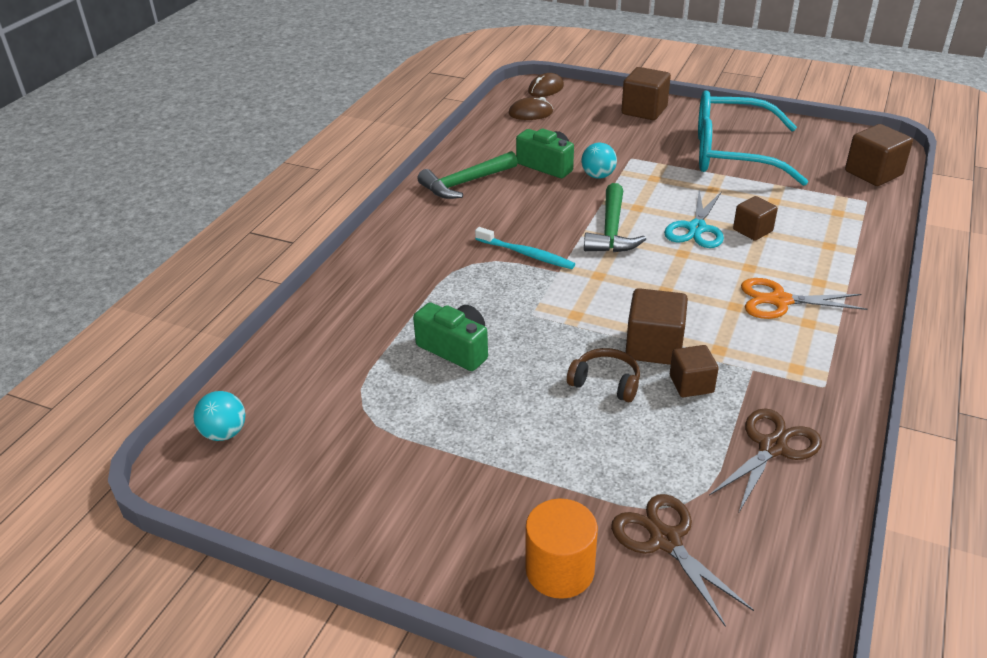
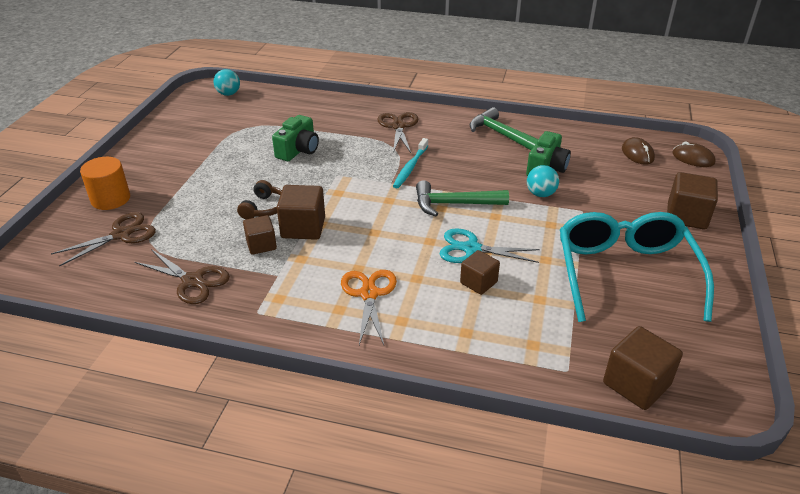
camera: 80 degrees right, 0 degrees up
none -> brown scissors [378,112,419,153]

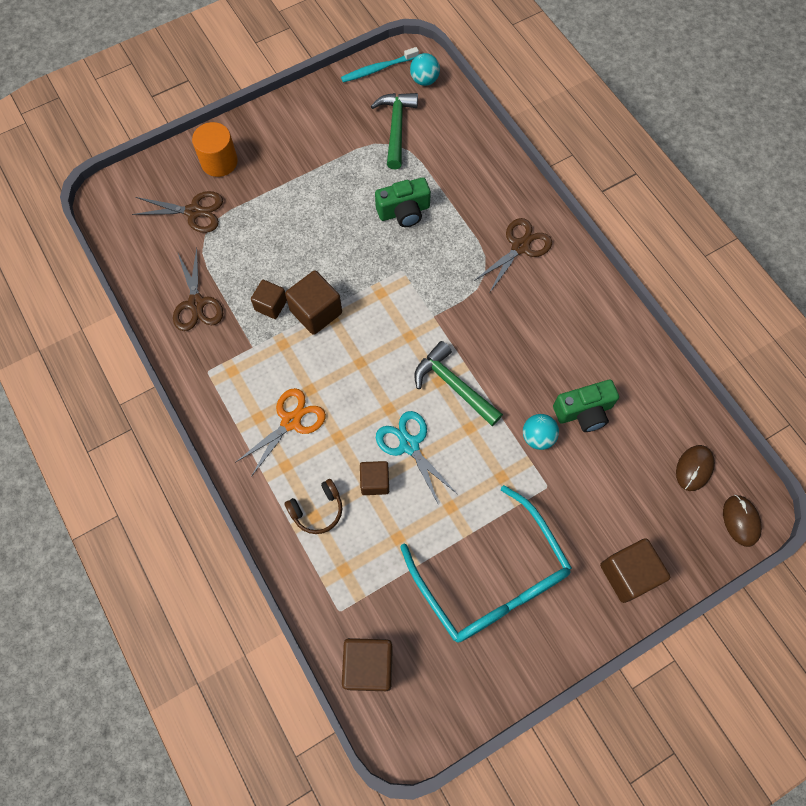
camera: 45 degrees right, 30 degrees up
brown headphones [237,180,282,219] -> brown headphones moved to [285,479,342,534]
turquoise toothbrush [393,138,428,188] -> turquoise toothbrush moved to [341,47,419,83]
green hammer [470,107,538,150] -> green hammer moved to [371,93,418,169]
turquoise glasses [560,212,714,322] -> turquoise glasses turned 105 degrees clockwise [400,485,572,643]

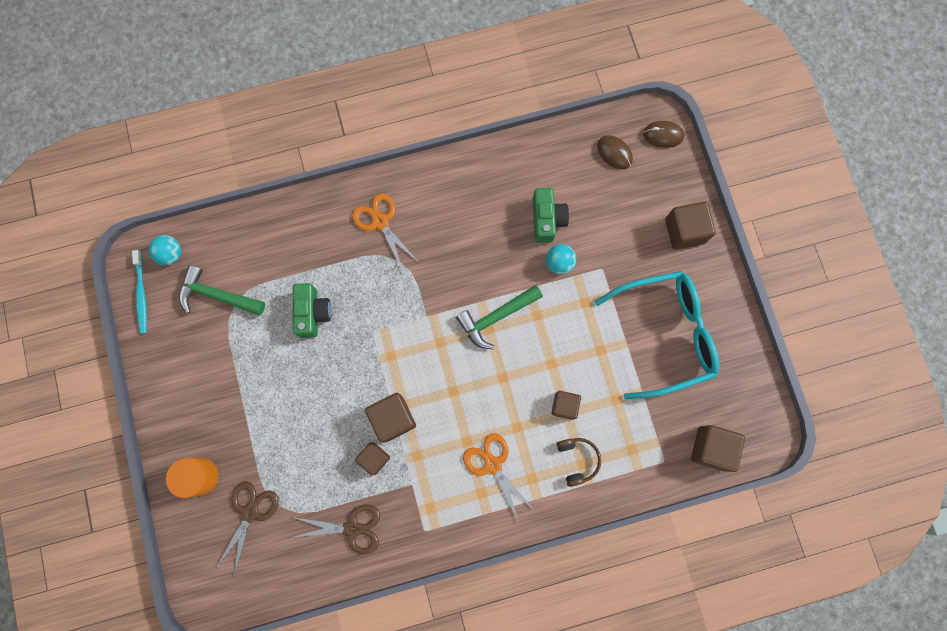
camera: 75 degrees left, 10 degrees up
turquoise scissors [376,411,457,505] -> none
brown scissors [474,218,552,292] -> orange scissors [352,194,417,271]

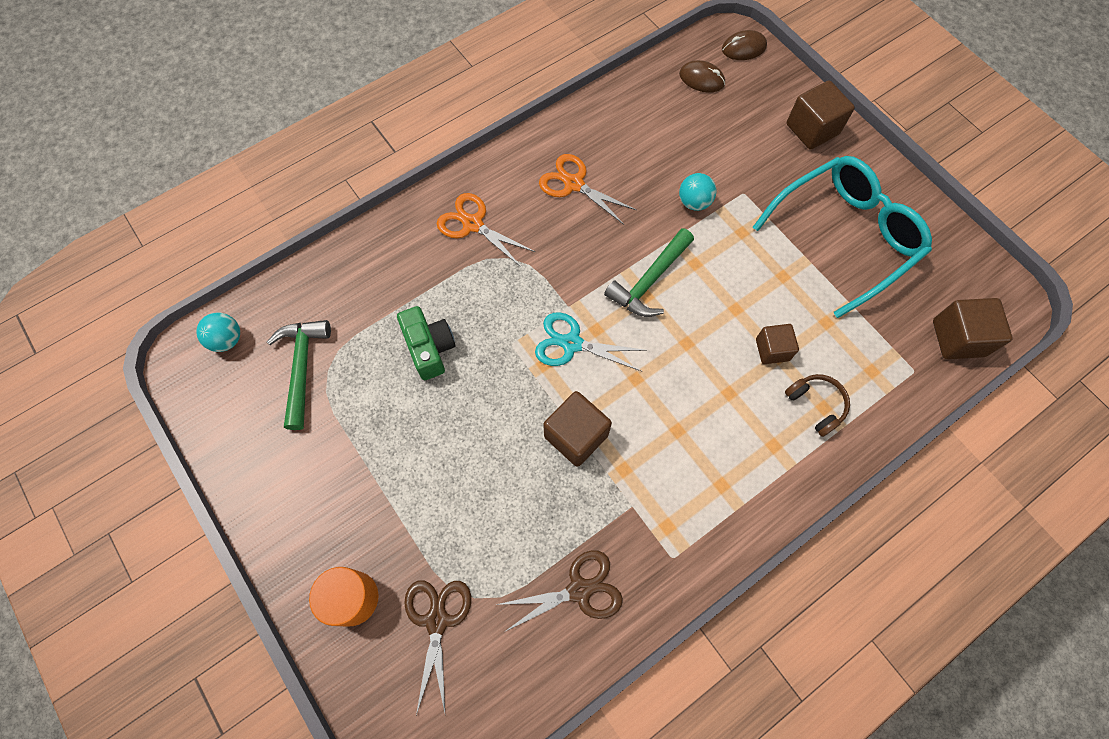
camera: 20 degrees left, 10 degrees down
turquoise toothbrush [132,250,147,334] -> none
green hammer [179,265,265,316] -> green hammer turned 90 degrees clockwise [267,320,331,430]
brown cube [355,442,390,476] -> none
orange scissors [463,433,535,522] -> orange scissors moved to [539,154,636,225]
green camera [532,188,569,243] -> none
none -> turquoise scissors [535,312,646,371]

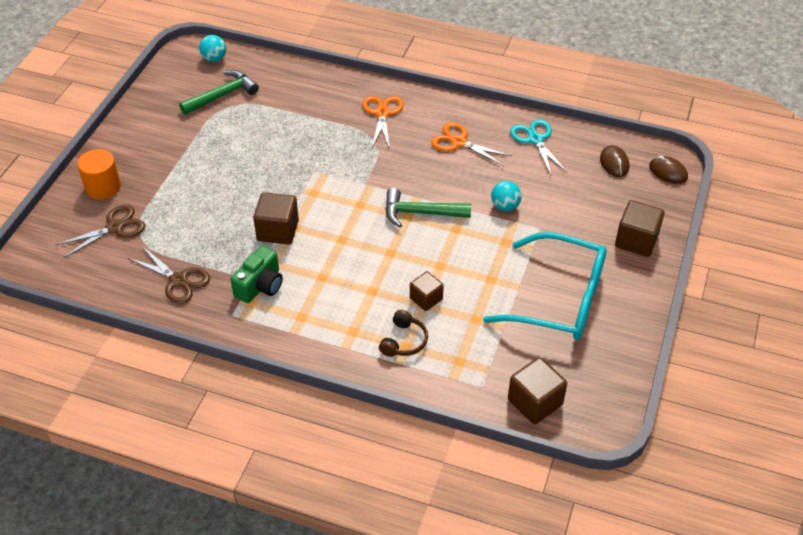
camera: 55 degrees right, 20 degrees down
green camera [397,306,455,380] -> green camera moved to [230,246,283,303]
turquoise scissors [535,312,646,371] -> turquoise scissors moved to [510,119,568,175]
orange scissors [539,154,636,225] -> orange scissors turned 60 degrees counterclockwise [431,122,512,166]

